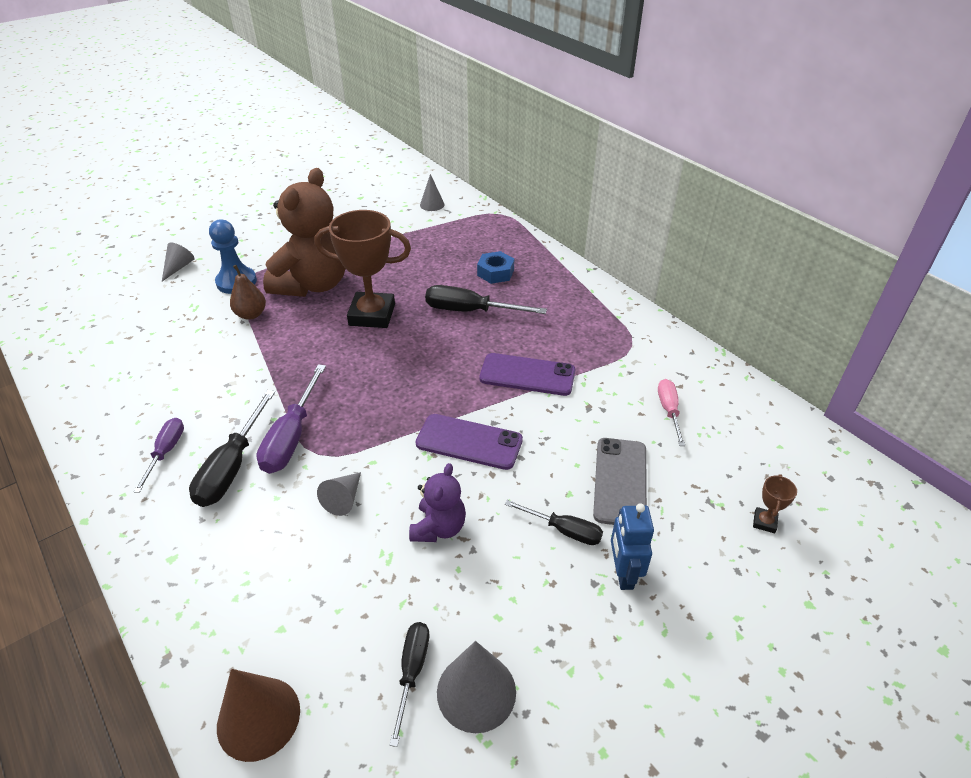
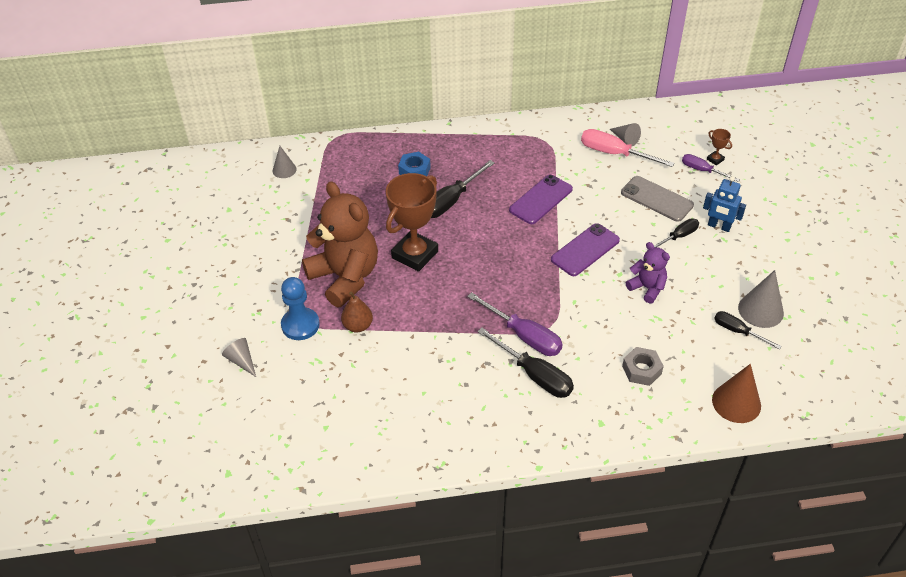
camera: 60 degrees left, 5 degrees up
purple screwdriver [133,418,184,493] -> purple screwdriver moved to [682,154,740,182]
grey cone [317,472,361,516] -> grey cone moved to [610,123,641,147]
pink screwdriver [658,379,685,446] -> pink screwdriver [581,129,674,167], size x1.62
none -> grey nut [622,347,664,386]

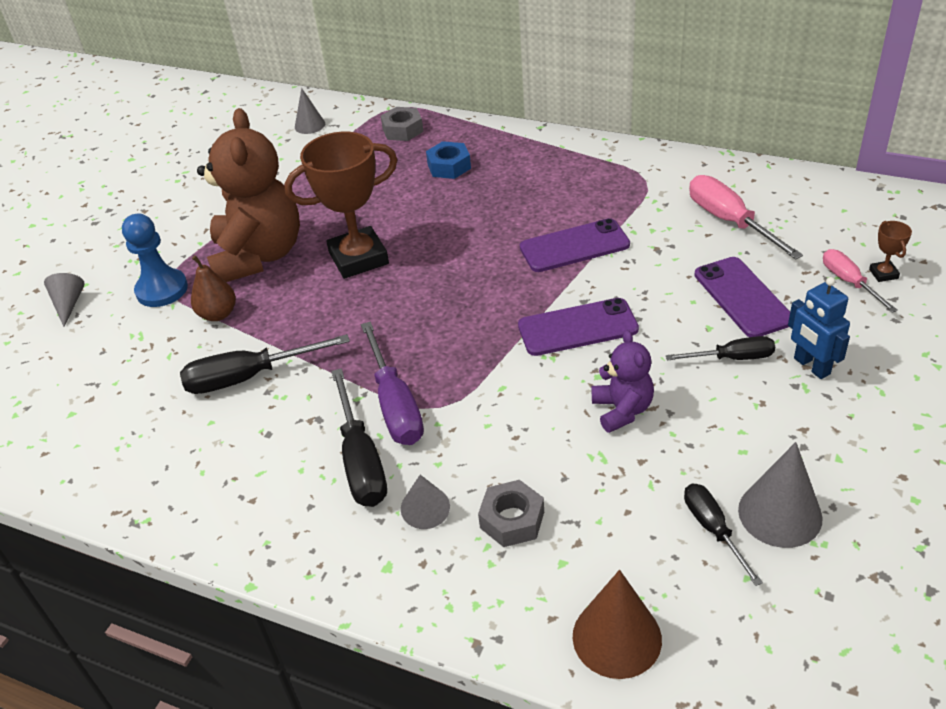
camera: 35 degrees right, 5 degrees down
black screwdriver [431,160,495,218] -> black screwdriver moved to [180,334,350,394]
grey cone [610,123,641,147] -> grey cone moved to [401,475,450,529]
grey phone [621,176,694,222] -> purple phone [694,257,790,337]
purple screwdriver [682,154,740,182] -> pink screwdriver [823,249,898,313]
none -> grey nut [381,107,424,141]

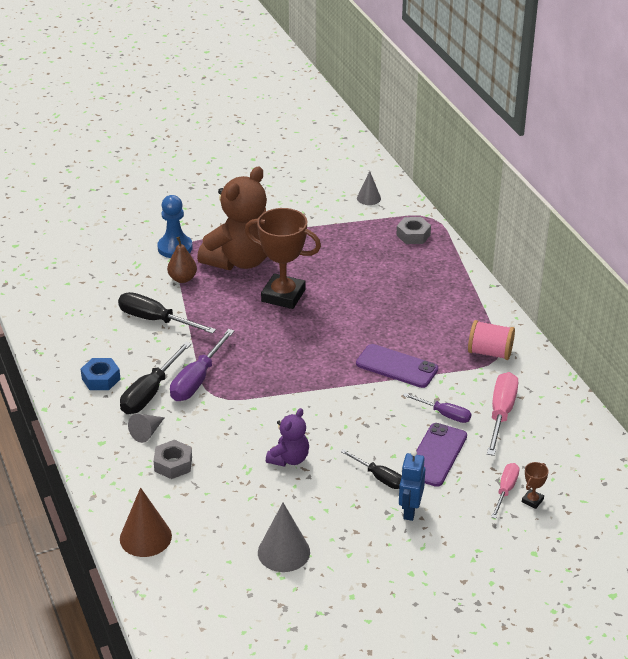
camera: 40 degrees right, 5 degrees down
grey cone [44,273,85,327] -> none
blue nut [426,141,471,179] -> blue nut moved to [81,358,121,390]
purple phone [518,298,639,356] -> none
black screwdriver [684,484,763,586] -> none
none -> purple screwdriver [403,393,471,423]
none -> pink spool [468,320,515,360]

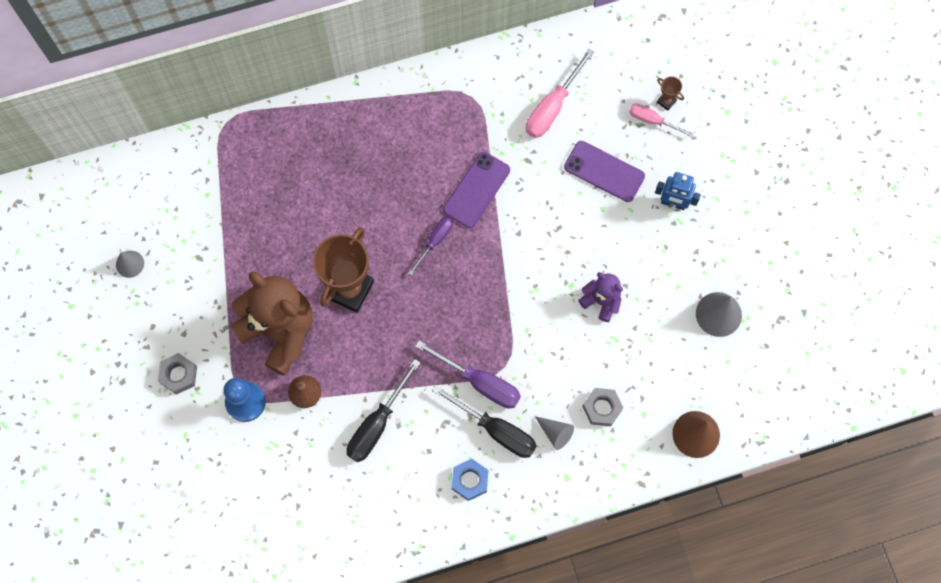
camera: 85 degrees left, 35 degrees up
black screwdriver [341,449,402,489] -> none
grey cone [357,171,381,205] -> grey cone moved to [116,251,144,278]
grey nut [396,217,431,244] -> grey nut moved to [158,353,197,395]
purple screwdriver [403,393,471,423] -> purple screwdriver moved to [408,217,453,276]
pink spool [468,320,515,360] -> none
pink screwdriver [487,372,518,456] -> pink screwdriver turned 75 degrees counterclockwise [526,49,594,138]

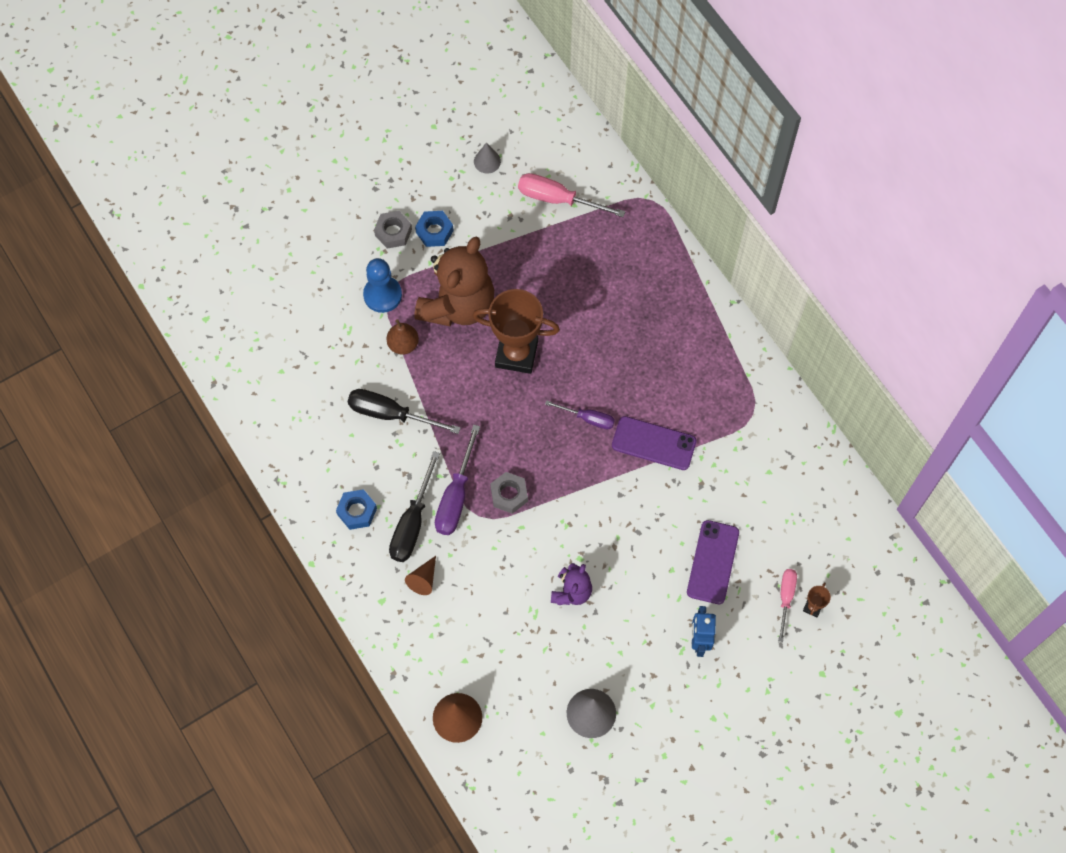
camera: 75 degrees right, 5 degrees down
pink screwdriver [526,49,594,138] -> pink screwdriver moved to [518,173,626,217]
grey cone [535,416,574,450] -> brown cone [405,556,436,595]
grey nut [582,388,623,426] -> grey nut moved to [490,472,528,514]
none -> blue nut [415,211,454,247]

